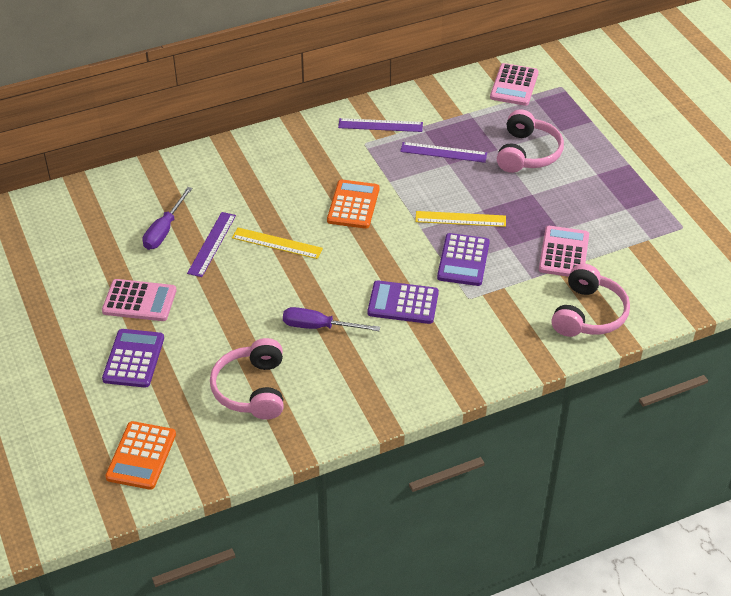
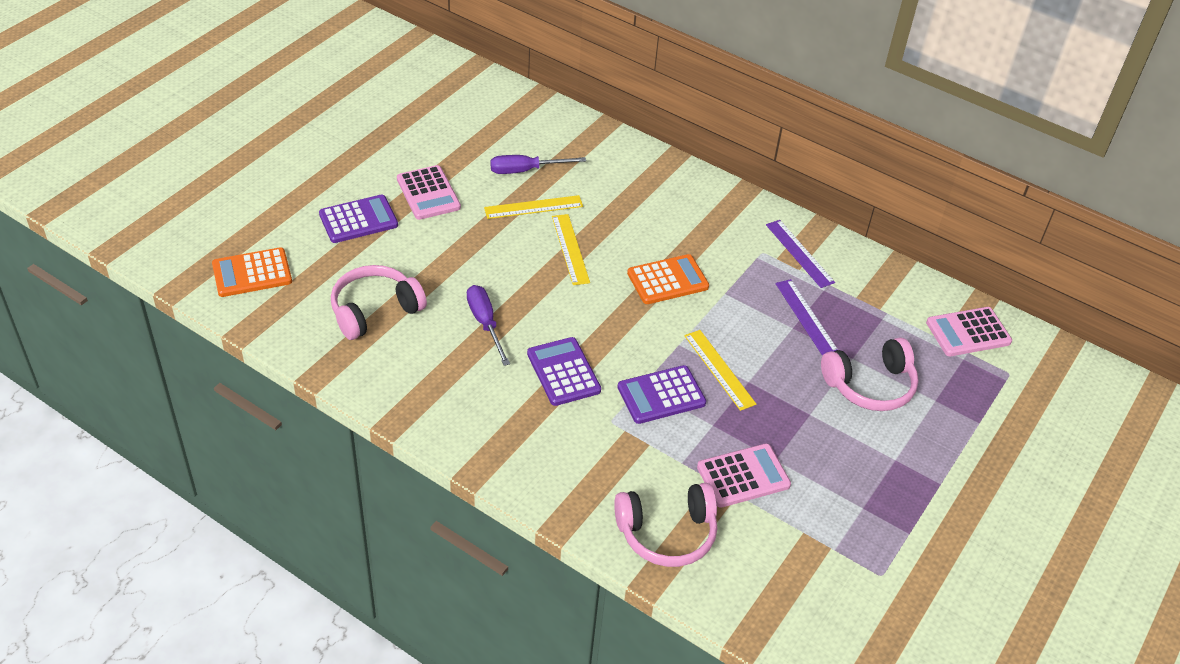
camera: 55 degrees right, 0 degrees up
purple ruler [187,212,236,277] -> yellow ruler [484,195,583,219]

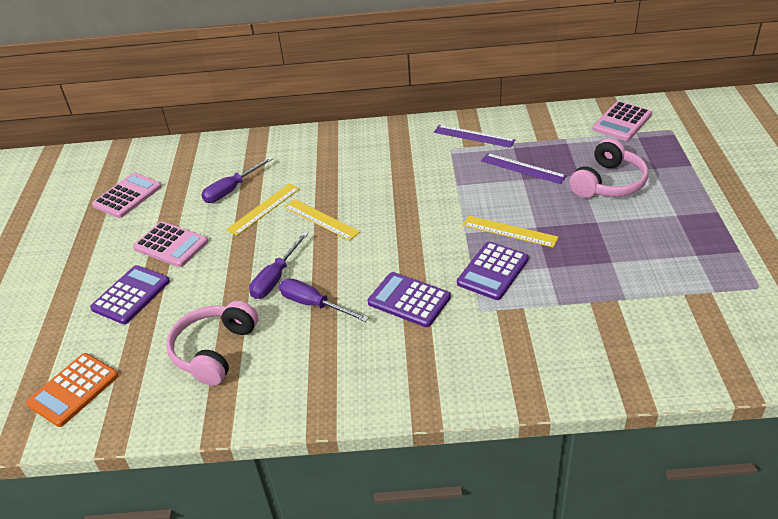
camera: 30 degrees left, 5 degrees down
pink headphones [614,483,717,567] -> none
orange calculator [627,254,709,304] -> none
pink calculator [697,443,791,508] -> pink calculator moved to [92,173,162,218]
none -> purple screwdriver [249,232,308,299]

